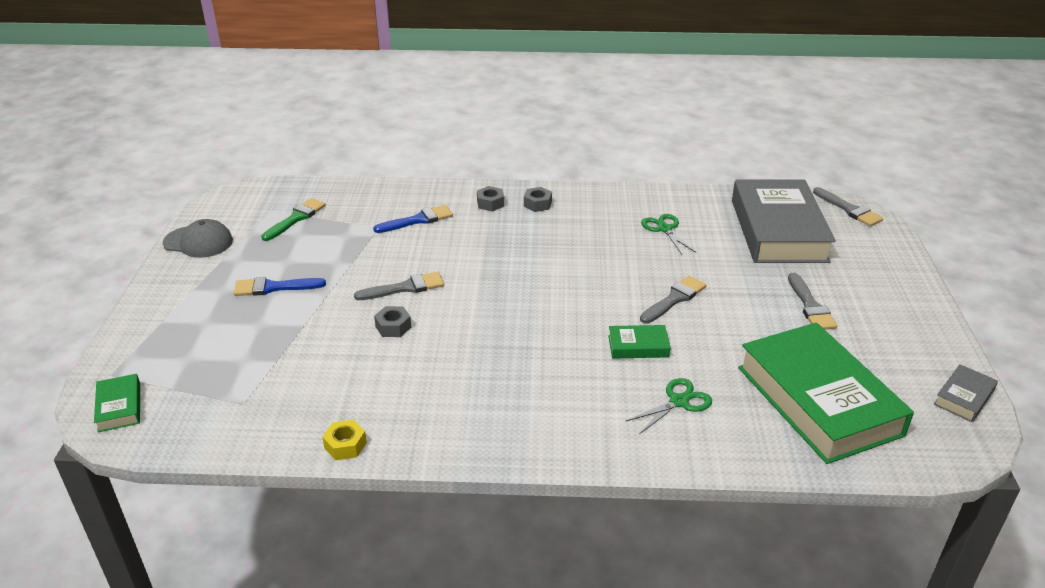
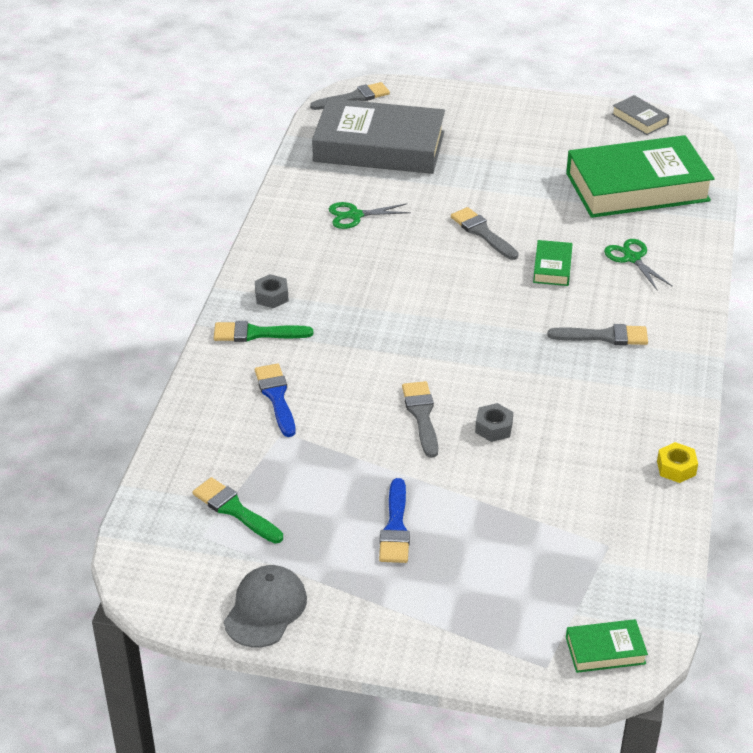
camera: 80 degrees left, 5 degrees up
grey nut [477,186,504,211] -> green brush [214,321,313,342]
grey brush [788,273,837,330] -> grey brush moved to [548,324,648,345]

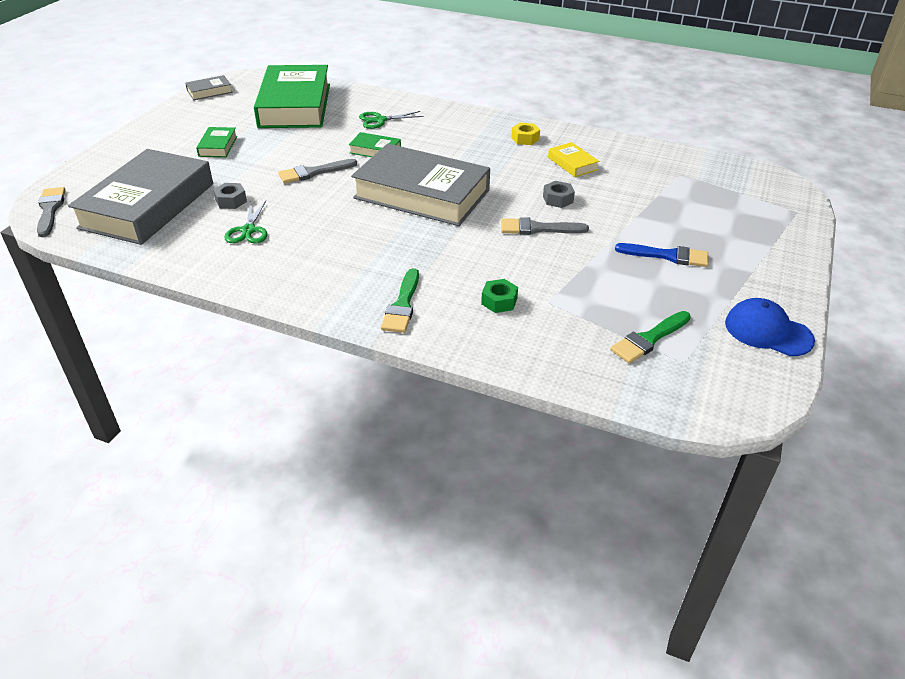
camera: 80 degrees left, 0 degrees up
grey cap [224,565,307,648] -> blue cap [725,298,815,356]
grey nut [255,274,289,308] -> grey nut moved to [213,183,247,209]
blue brush [255,363,295,437] -> green nut [481,279,518,313]
grey brush [548,324,648,345] -> none
green book [566,619,648,673] -> green book moved to [196,127,237,157]
yellow nut [657,442,698,483] -> yellow nut moved to [511,123,540,145]
none -> grey book [351,143,490,226]
none -> yellow book [548,142,599,177]

